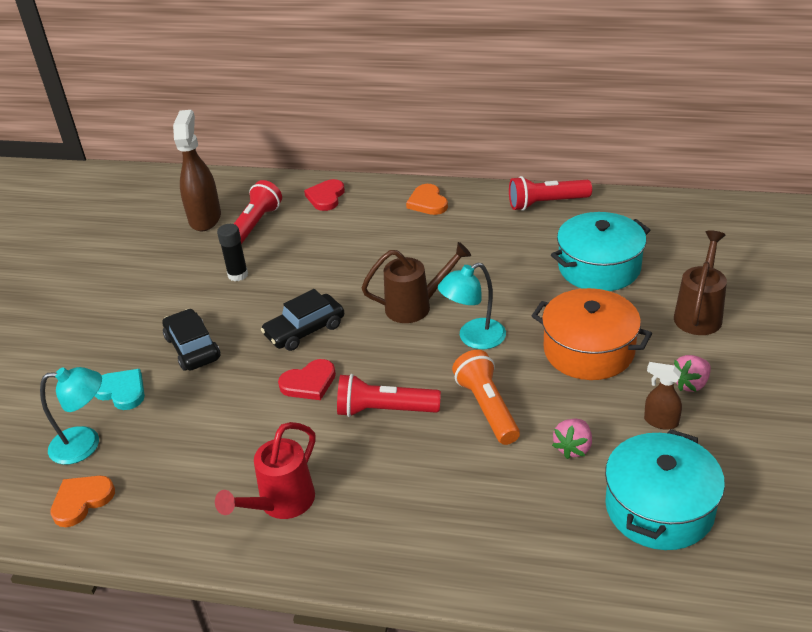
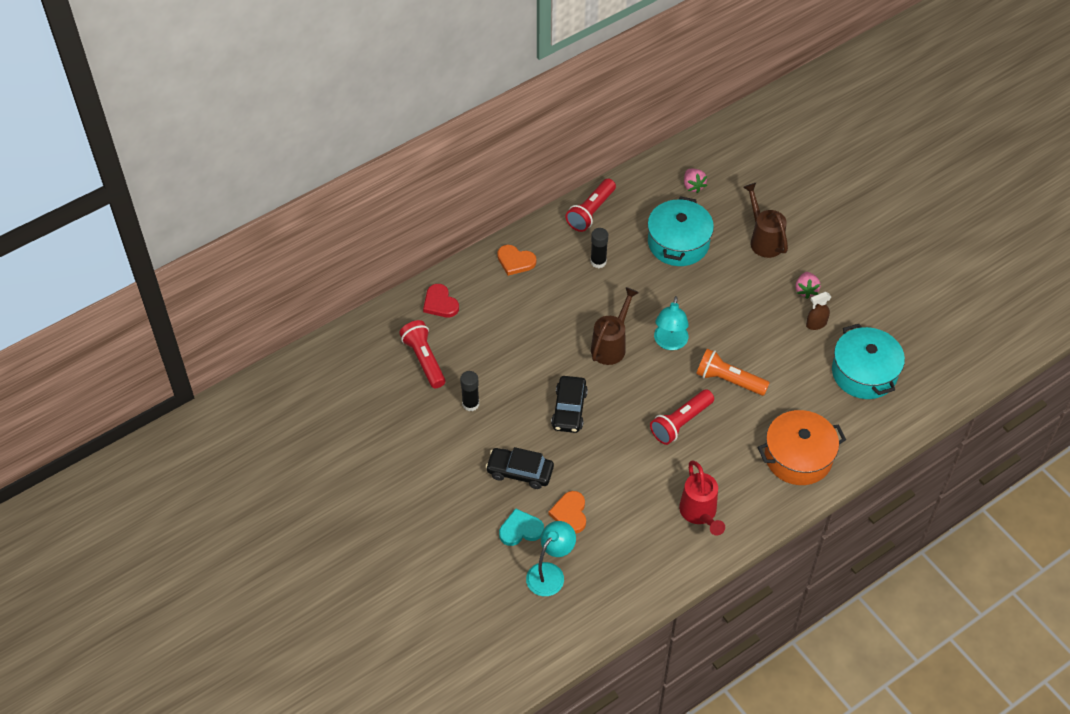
camera: 50 degrees left, 15 degrees up
orange heart [50,476,115,527] -> orange heart moved to [549,491,586,534]
brown spray bottle [173,110,221,231] -> none
red heart [278,359,336,400] -> none
orange pot [532,288,652,380] -> orange pot moved to [757,410,846,485]
pink strawberry [552,419,592,459] -> pink strawberry moved to [684,169,707,193]
none -> black glue stick [590,228,608,268]

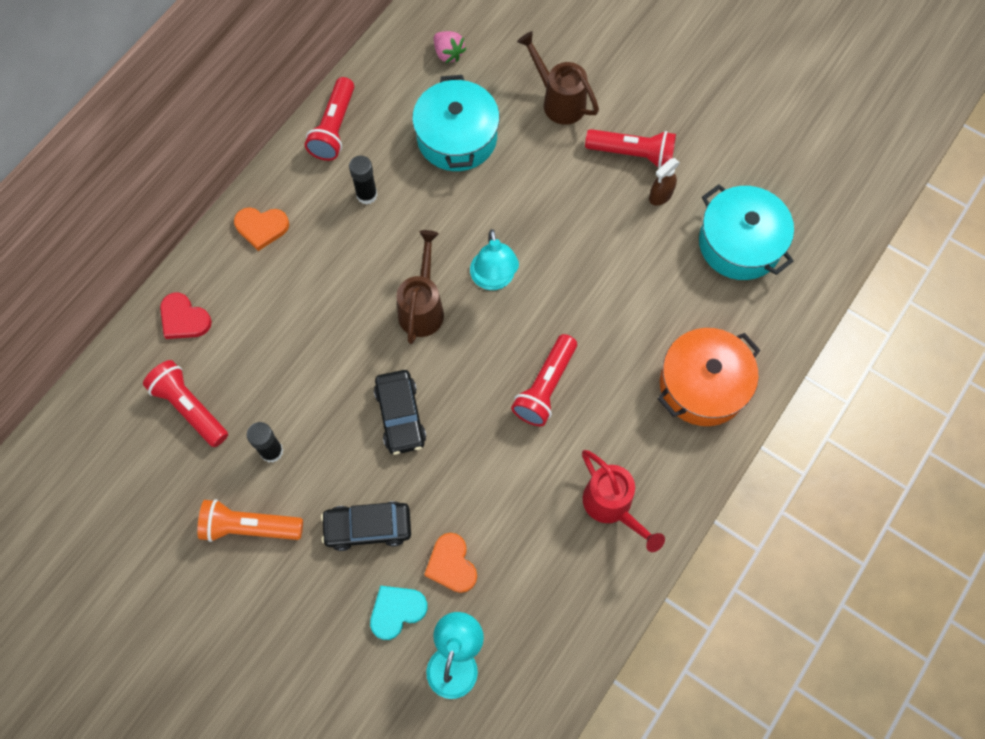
camera: 20 degrees left, 15 degrees up
orange flashlight [696,349,770,396] -> orange flashlight moved to [197,499,303,542]
pink strawberry [795,272,821,299] -> red flashlight [585,129,676,168]

